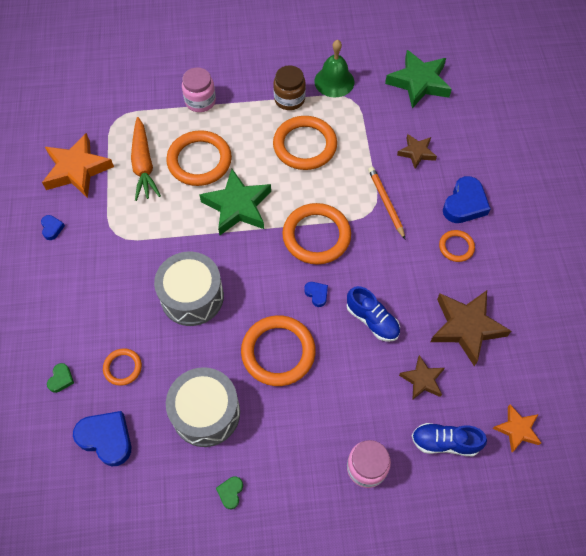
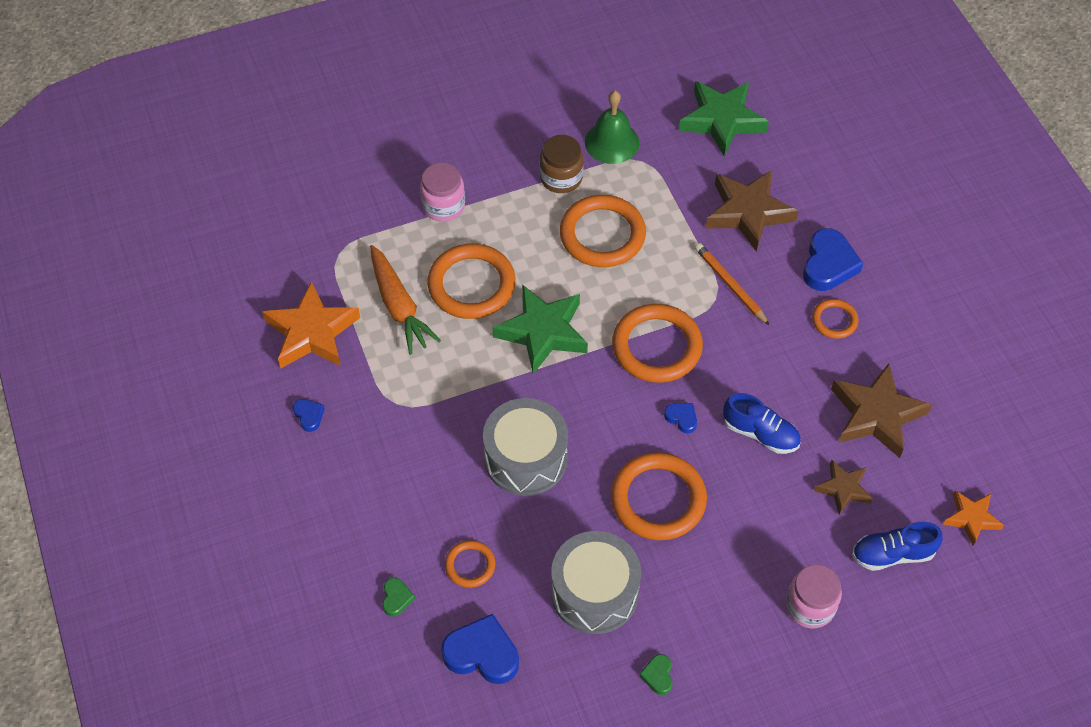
camera: 15 degrees left, 5 degrees down
brown star [397,134,437,169] -> brown star [706,170,798,252], size x1.78

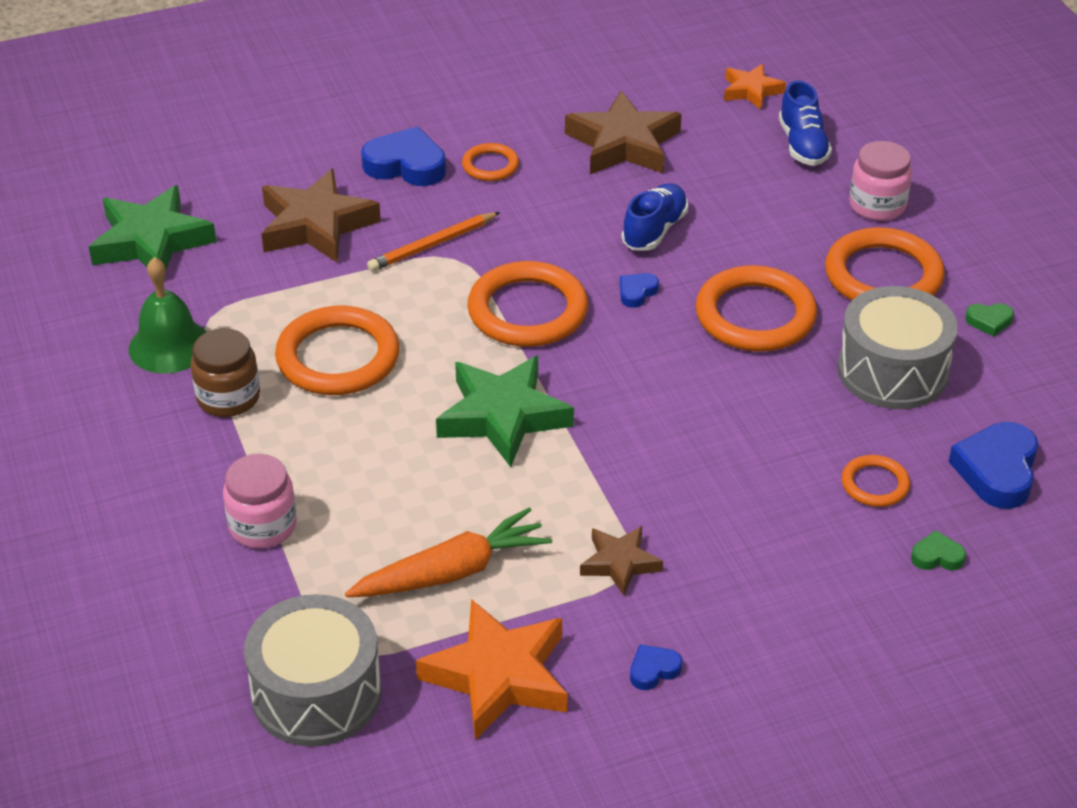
camera: 90 degrees left, 15 degrees down
orange ring [427,244,516,319] -> orange ring moved to [825,227,945,301]
grey drum [483,398,568,496] -> grey drum moved to [244,594,381,747]
brown star [814,460,873,515] -> brown star moved to [580,526,663,596]

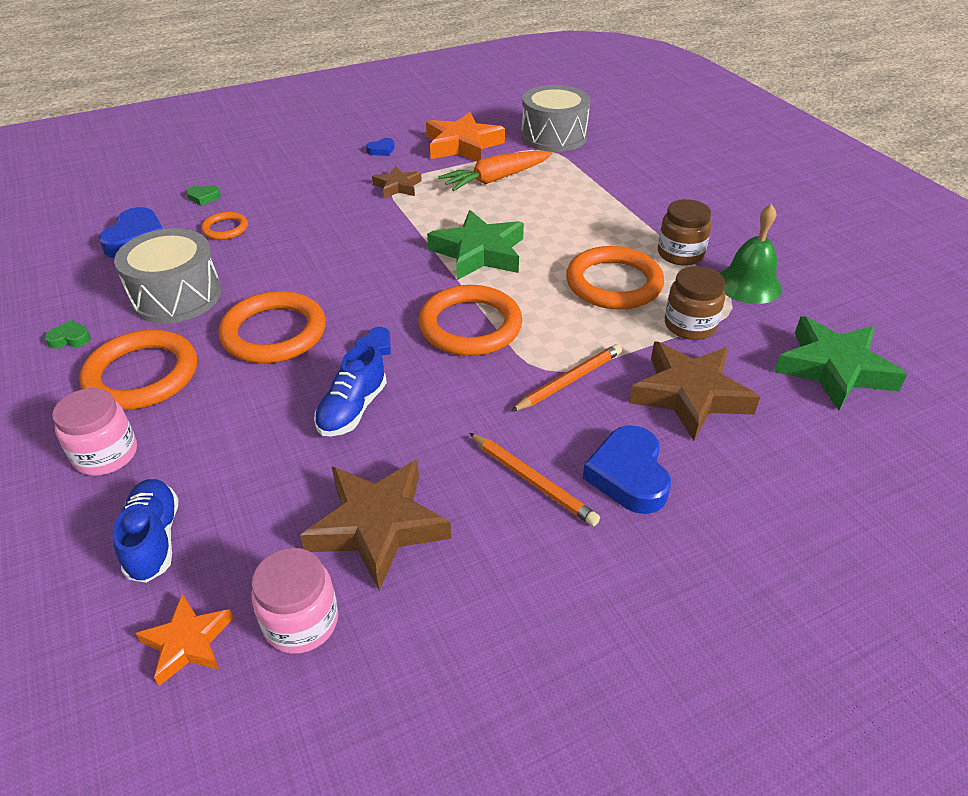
camera: 175 degrees right, 0 degrees up
pink jar [223,454,297,548] -> pink jar moved to [251,548,338,654]
blue heart [361,127,446,186] -> blue heart turned 75 degrees clockwise [583,425,671,514]
orange ring [462,143,519,181] -> orange pencil [469,433,600,526]
none -> brown jar [665,266,725,340]

